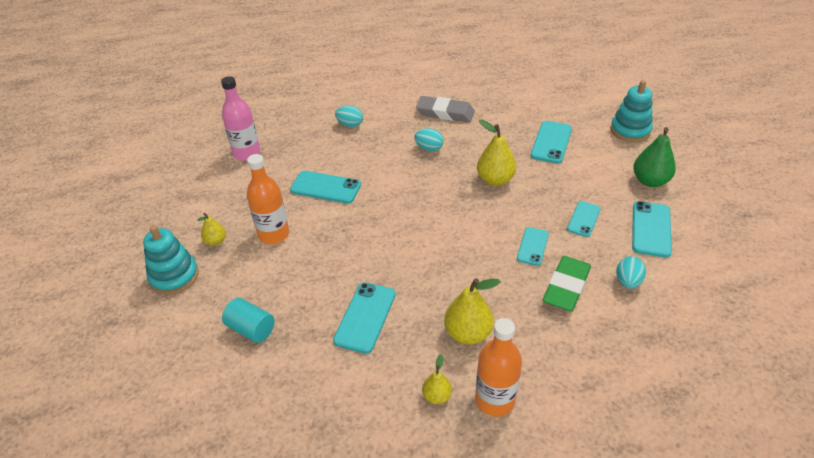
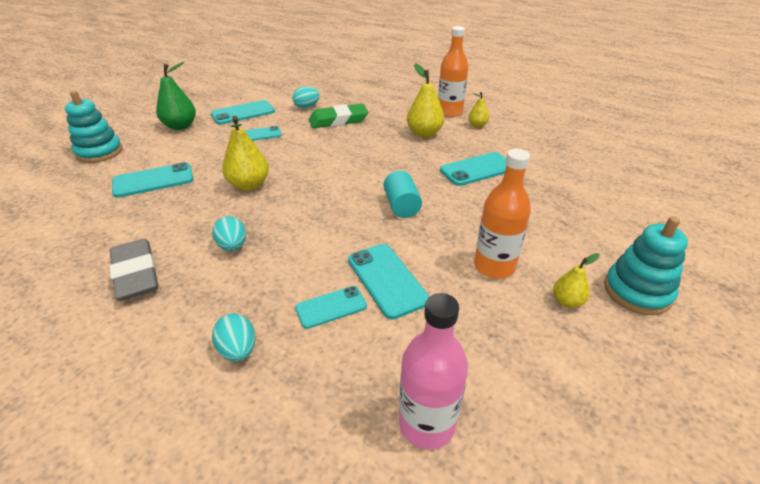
camera: 135 degrees left, 5 degrees down
turquoise cylinder [222,298,275,343] -> turquoise cylinder moved to [384,171,422,218]
turquoise phone [517,227,549,266] -> turquoise phone moved to [295,286,367,329]

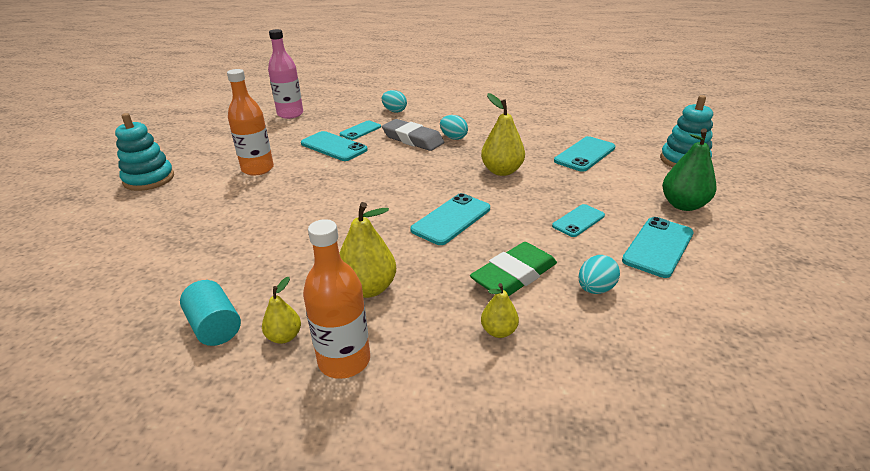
camera: 155 degrees right, 5 degrees down
grey eraser [109,239,159,301] -> grey eraser moved to [382,119,444,151]
turquoise cylinder [384,171,422,218] -> turquoise cylinder moved to [180,280,241,346]
turquoise phone [440,152,506,186] -> turquoise phone moved to [411,193,490,245]
yellow pear [553,253,600,308] -> yellow pear moved to [481,283,519,338]

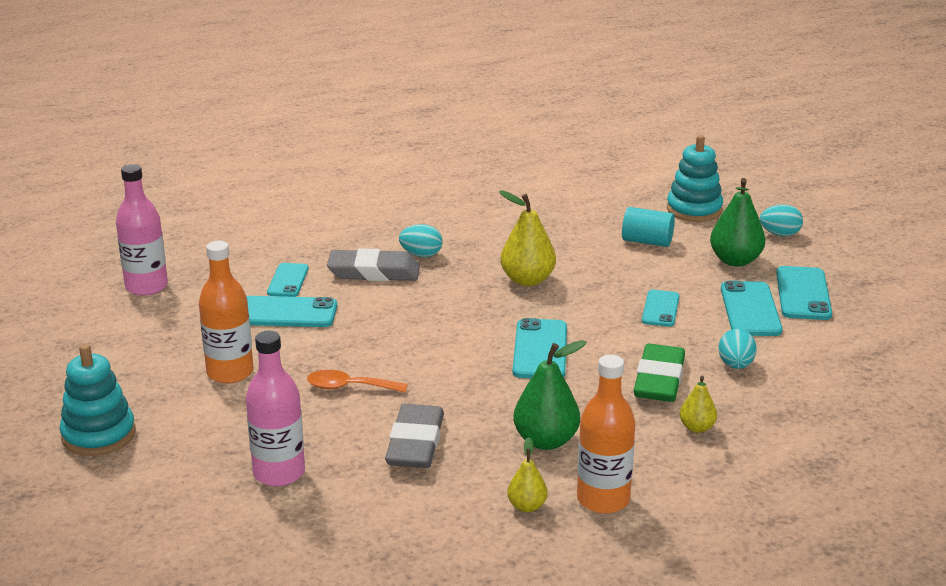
camera: 35 degrees left, 5 degrees down
turquoise cylinder [180,280,241,346] -> turquoise cylinder moved to [622,207,675,247]
yellow pear [339,202,396,298] -> green pear [513,340,586,450]
turquoise egg [382,90,407,113] -> turquoise egg moved to [760,204,803,237]
turquoise phone [554,136,615,172] -> turquoise phone moved to [776,266,832,320]
none -> pink bottle [246,331,305,486]
none -> orange spoon [307,370,408,393]
none -> grey eraser [385,404,444,468]

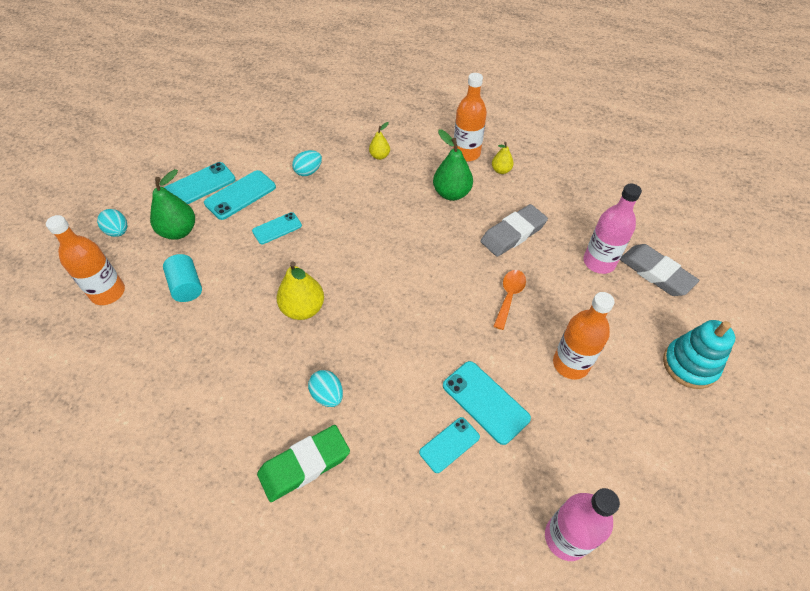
camera: 135 degrees left, 25 degrees up
orange spoon [307,370,408,393] -> orange spoon turned 120 degrees counterclockwise [493,270,526,330]
grey eraser [327,249,420,281] -> grey eraser moved to [620,244,699,296]
turquoise phone [513,318,567,378] -> none
green eraser [634,344,685,402] -> green eraser moved to [257,425,350,502]
turquoise stacking toy [667,135,723,222] -> orange bottle [46,215,125,305]

